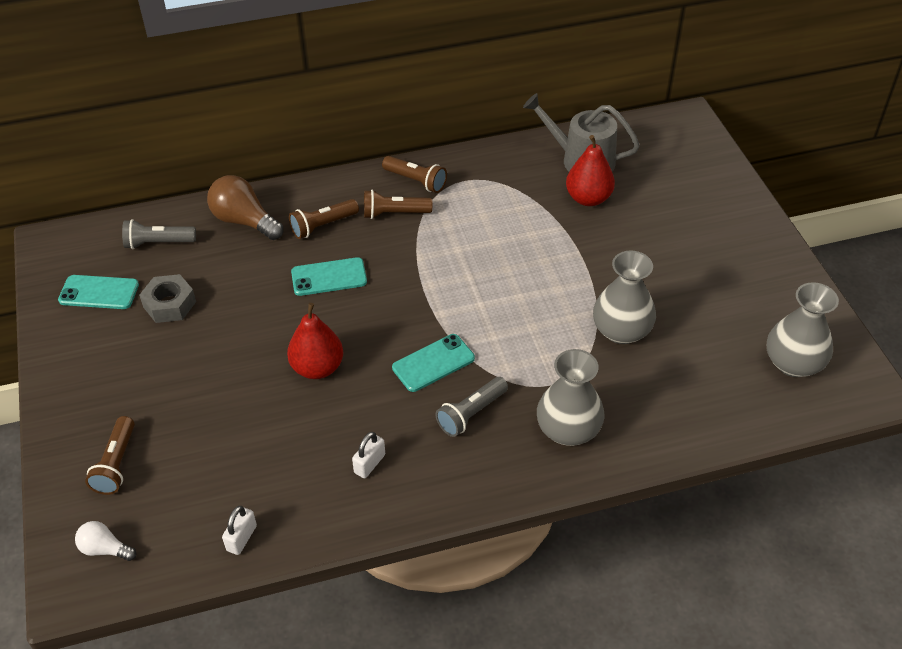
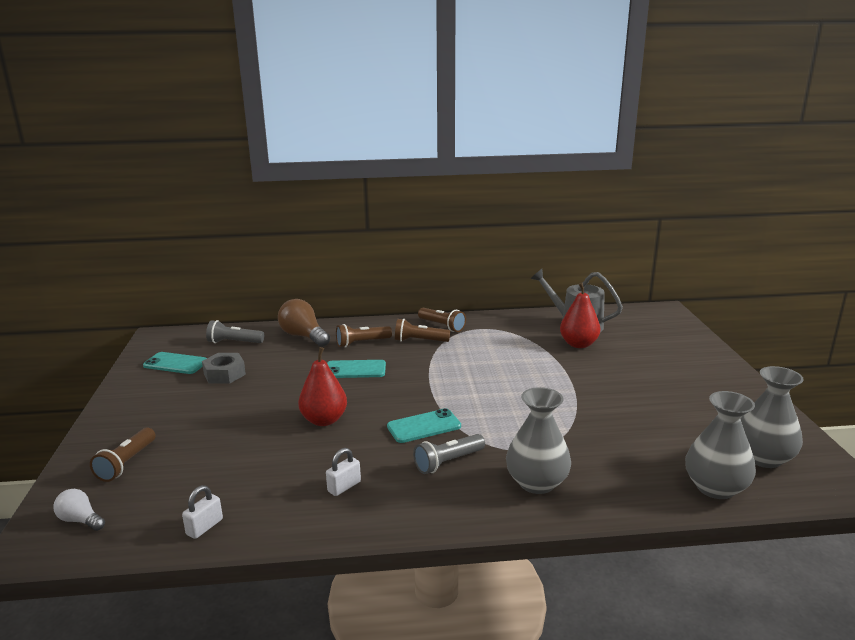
camera: 10 degrees right, 25 degrees down
grey vase [593,251,656,344] -> grey vase moved to [685,391,756,499]

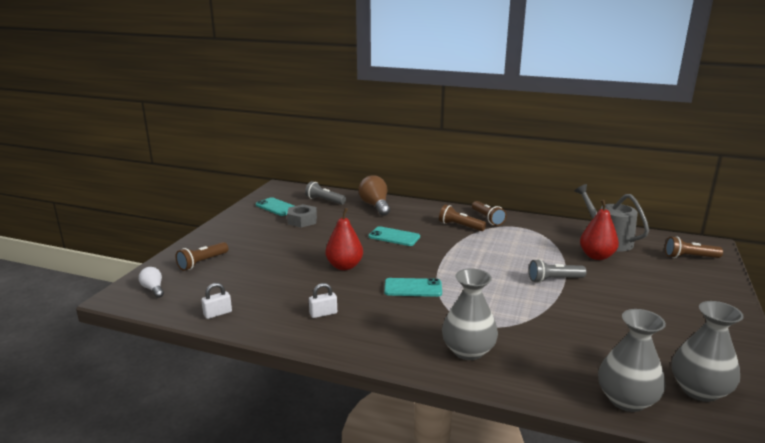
camera: 25 degrees right, 0 degrees up
brown flashlight [336,324,392,348] -> brown flashlight moved to [665,236,723,258]
grey flashlight [413,434,485,474] -> grey flashlight moved to [529,259,587,283]

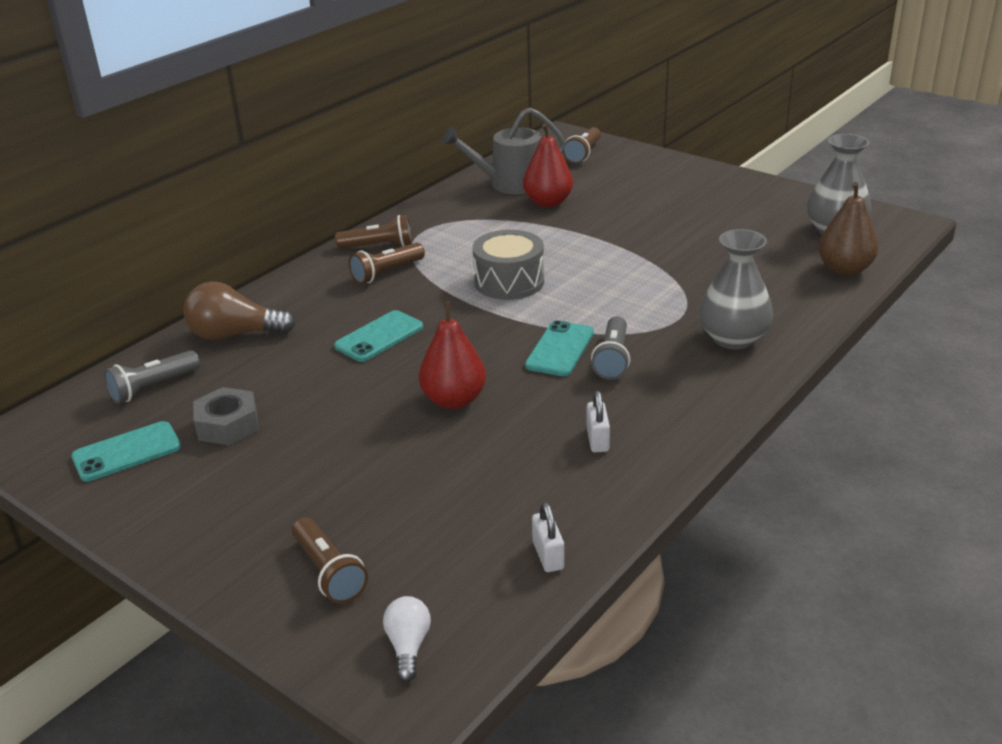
camera: 70 degrees left, 10 degrees up
white light bulb [139,267,164,298] -> white light bulb turned 105 degrees clockwise [383,596,431,682]
grey flashlight [529,259,587,283] -> grey flashlight moved to [591,316,630,380]
grey vase [598,309,666,412] -> brown pear [818,182,878,276]
none -> grey drum [472,230,544,300]

